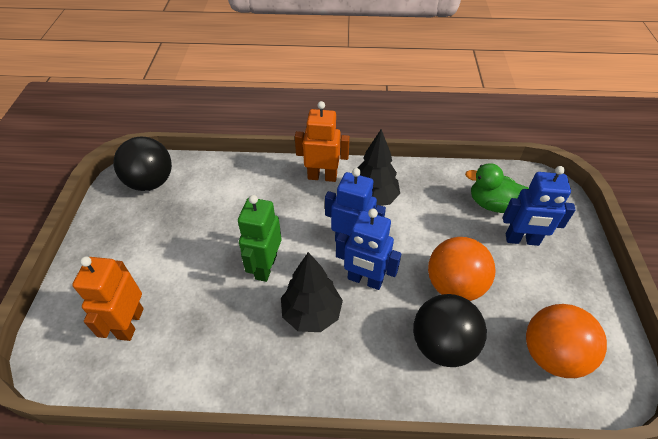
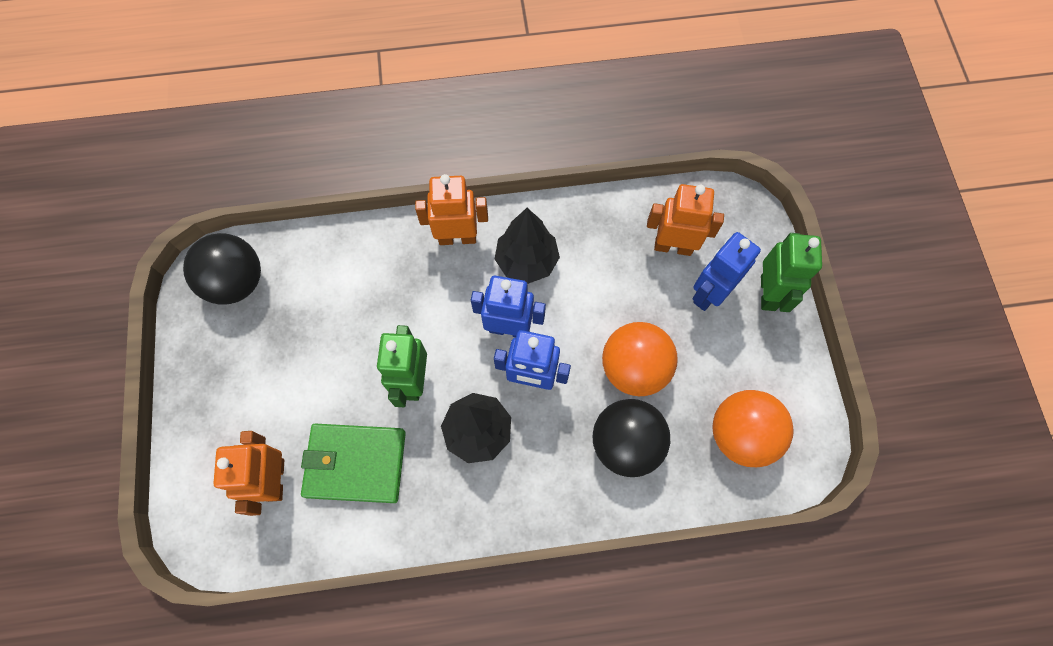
camera: 10 degrees left, 20 degrees up
green duck [465,163,529,213] -> orange robot [647,184,724,256]
blue robot [503,166,576,246] -> blue robot turned 135 degrees clockwise [692,232,761,311]
none -> green wallet [301,424,406,503]
none -> green robot [761,233,822,312]

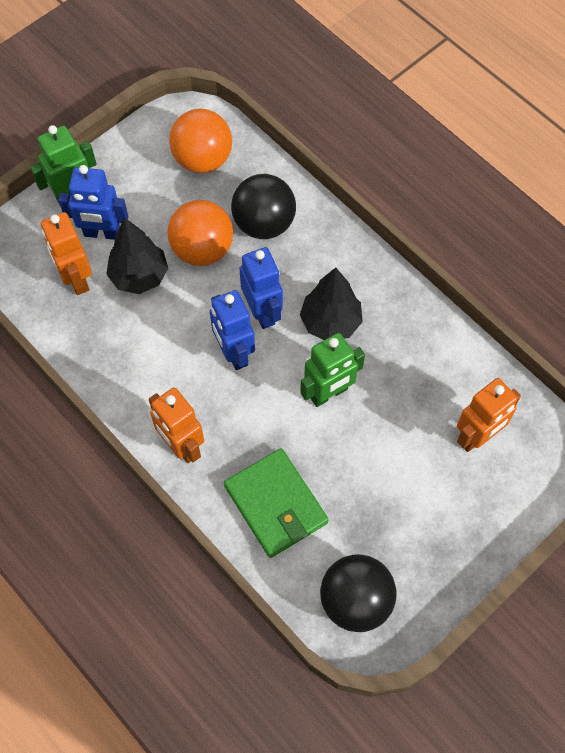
camera: 125 degrees left, 5 degrees down
green wallet [301,424,406,503] -> green wallet moved to [224,448,328,558]
black tree [495,208,560,284] -> black tree moved to [106,218,168,294]

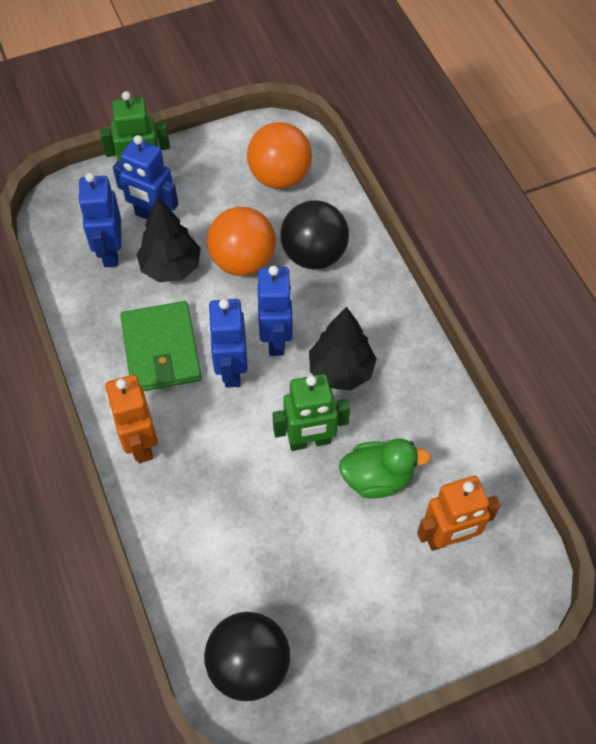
camera: 20 degrees right, 5 degrees down
orange robot [41,212,92,295] -> blue robot [78,173,121,267]
green wallet [224,448,328,558] -> green wallet moved to [120,301,202,391]
none -> green duck [339,438,431,498]

